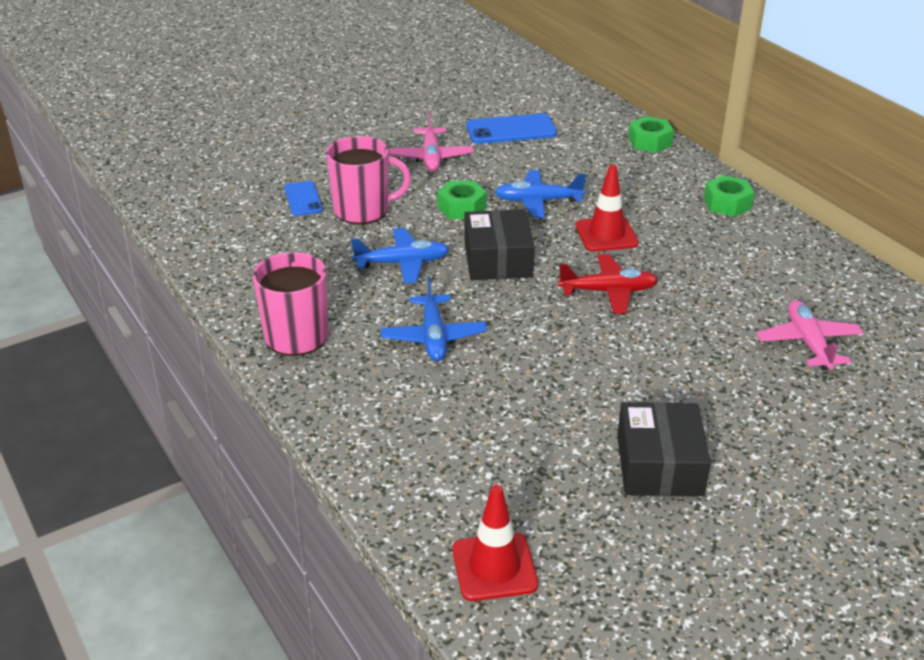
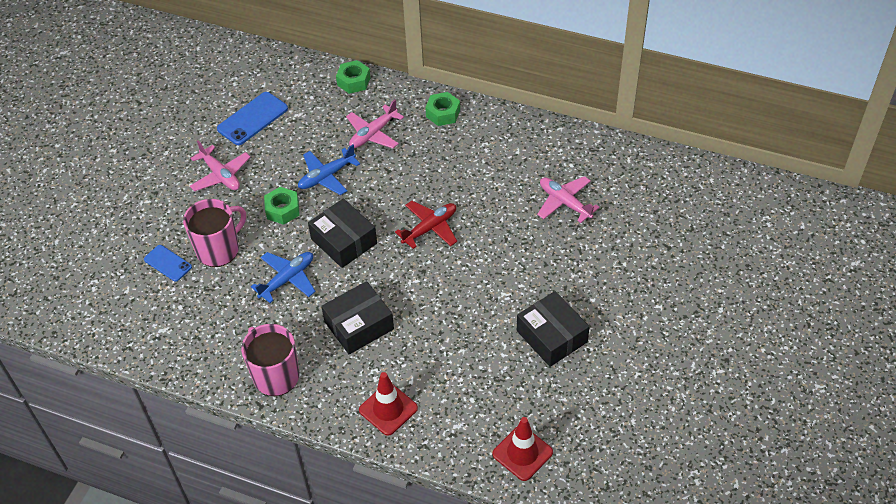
camera: 35 degrees left, 15 degrees up
blue plane [381,276,487,361] -> black box [321,281,394,354]
red traffic cone [576,165,639,252] -> red traffic cone moved to [359,372,418,436]
none -> pink plane [346,99,404,148]

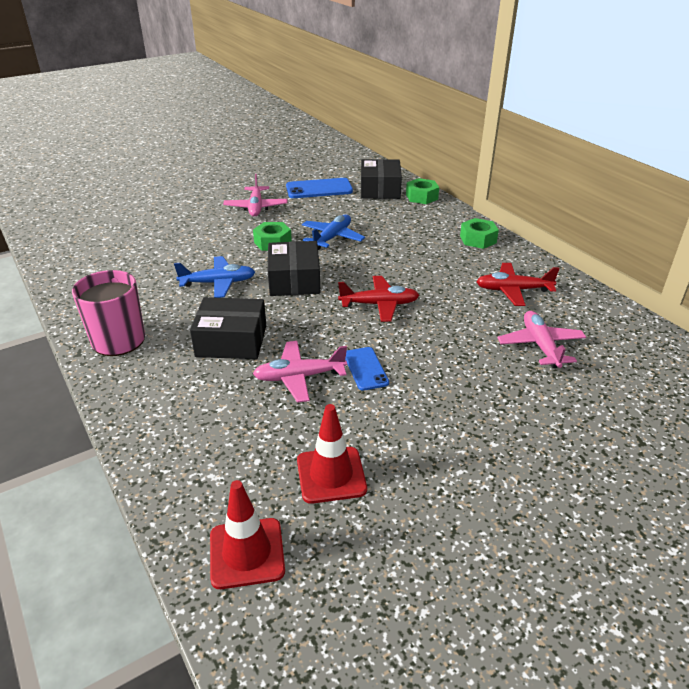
camera: 35 degrees right, 15 degrees down
blue phone [144,245,192,282] -> blue phone moved to [345,347,389,391]
pink mug [183,199,246,267] -> none
blue plane [298,145,360,195] -> blue plane turned 120 degrees clockwise [302,215,365,250]
pink plane [346,99,404,148] -> pink plane moved to [253,341,347,403]
red traffic cone [359,372,418,436] -> red traffic cone moved to [297,404,367,504]
black box [517,291,590,367] -> black box moved to [361,159,402,199]
none -> red plane [476,263,560,306]

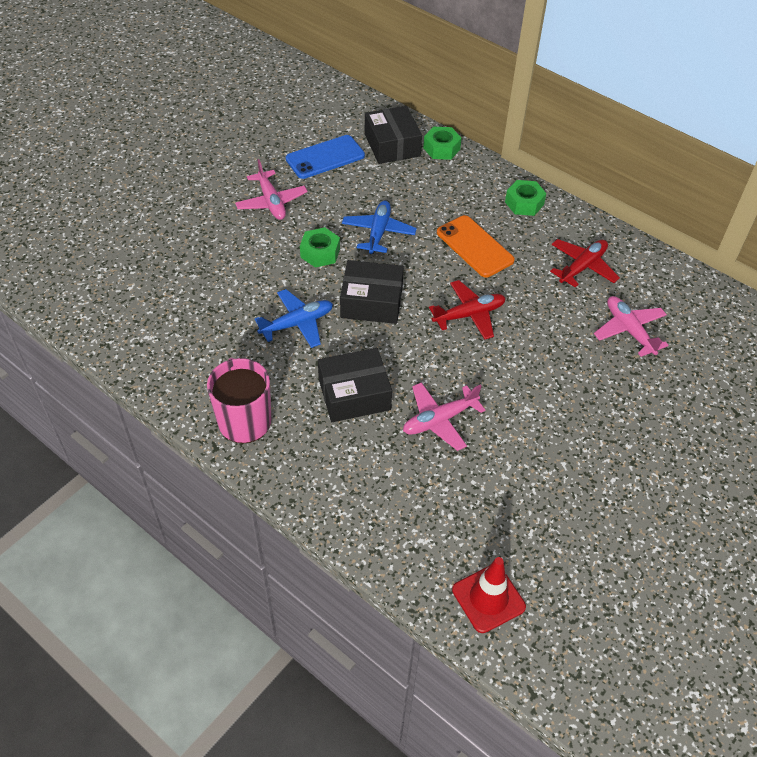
camera: 20 degrees left, 15 degrees up
black box [268,241,320,296] -> black box turned 60 degrees counterclockwise [340,260,404,324]
red traffic cone [297,404,367,504] -> none
blue phone [345,347,389,391] -> none
red plane [476,263,560,306] -> red plane turned 150 degrees clockwise [550,239,620,288]
none -> orange phone [437,215,515,278]

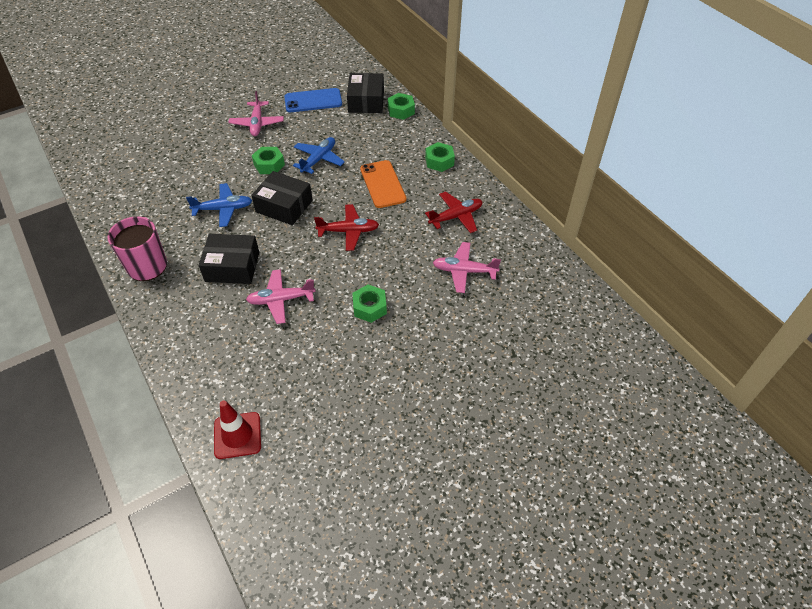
camera: 20 degrees right, 0 degrees up
pink plane [594,296,669,357] -> pink plane turned 75 degrees counterclockwise [433,242,501,293]
none -> green nut [352,284,387,323]

